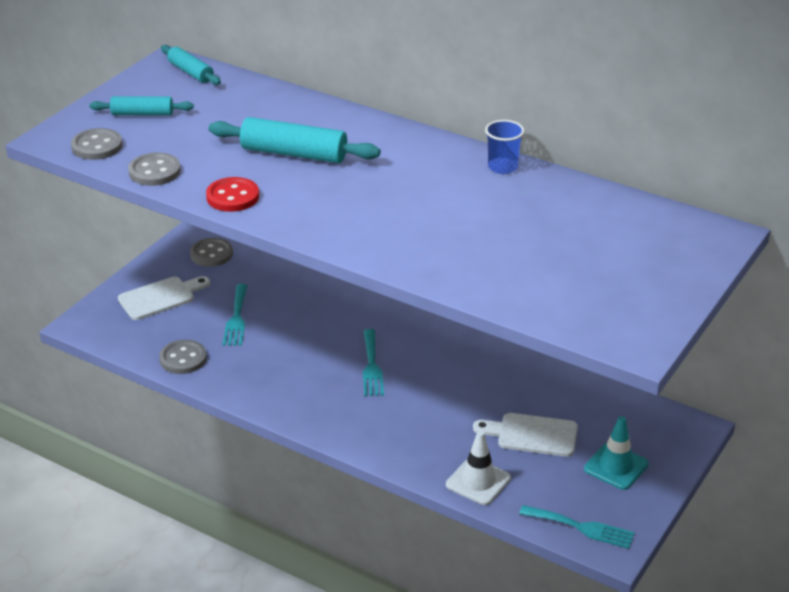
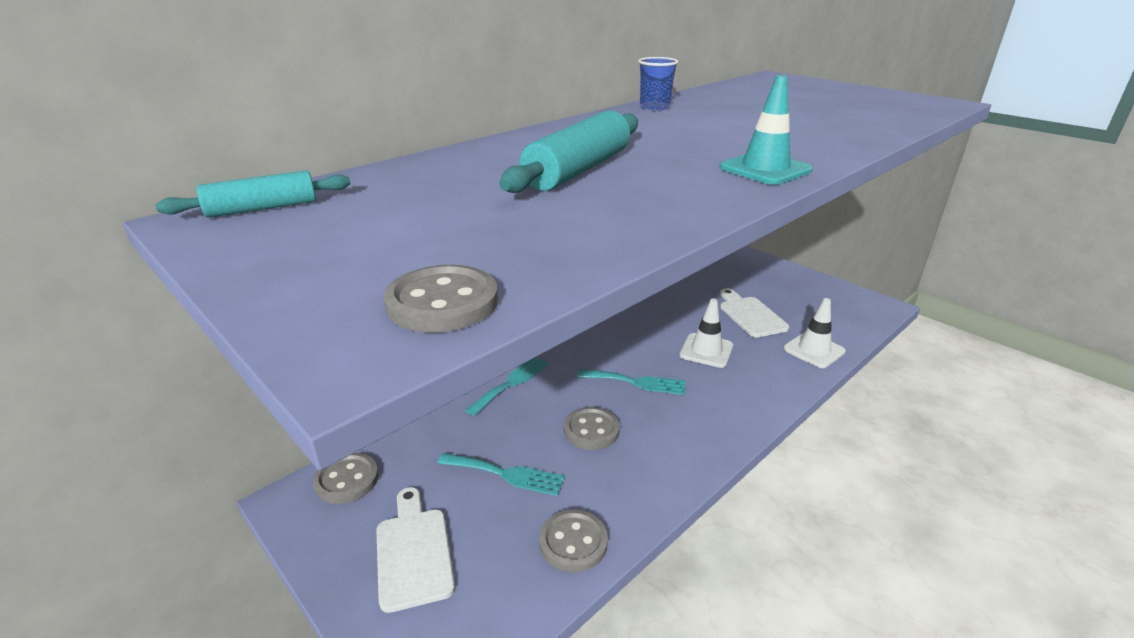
camera: 75 degrees left, 5 degrees down
turquoise rolling pin [89,96,194,116] -> none
grey button [128,153,181,186] -> grey button moved to [564,407,620,450]
red button [206,177,259,212] -> none
white cutting board [473,413,578,457] -> white cutting board turned 135 degrees clockwise [720,288,789,338]
turquoise fork [519,505,635,549] -> turquoise fork moved to [465,357,549,416]
turquoise traffic cone [584,416,649,490] -> turquoise traffic cone moved to [720,75,813,185]
none -> white traffic cone [680,298,733,368]

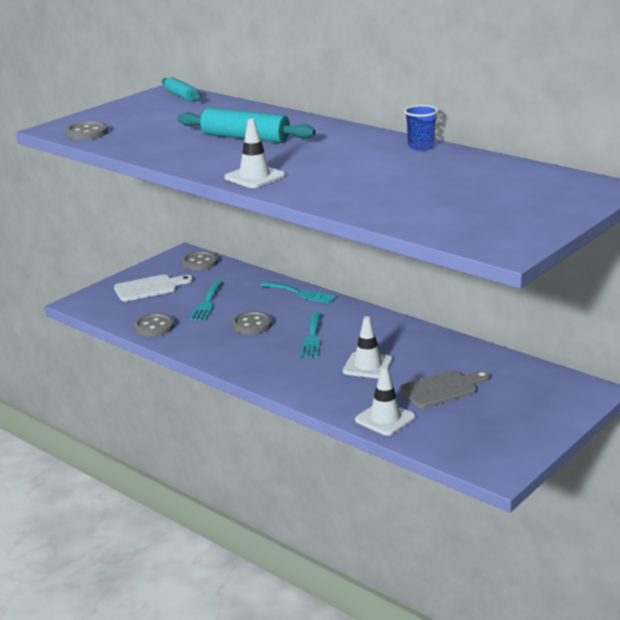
camera: 85 degrees right, 5 degrees down
turquoise traffic cone [720,75,813,185] -> white traffic cone [224,119,285,188]
white cutting board [720,288,789,338] -> grey cutting board [400,370,490,408]

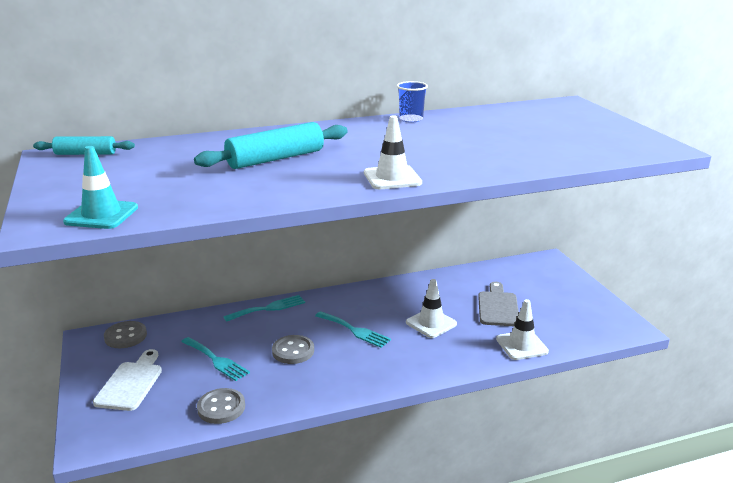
camera: 60 degrees left, 0 degrees up
grey button [66,121,108,140] -> turquoise traffic cone [63,146,138,229]

